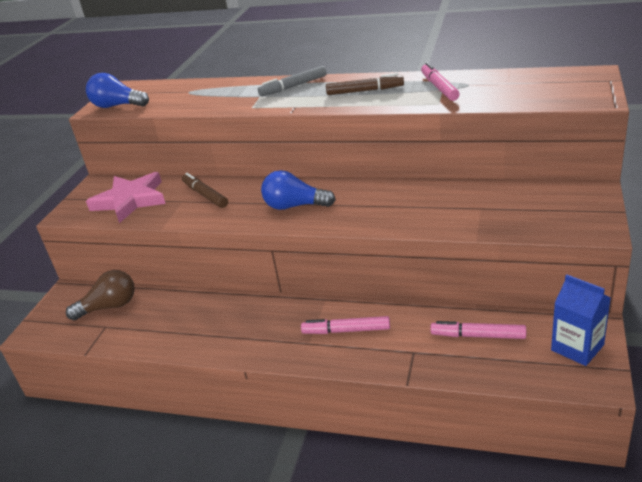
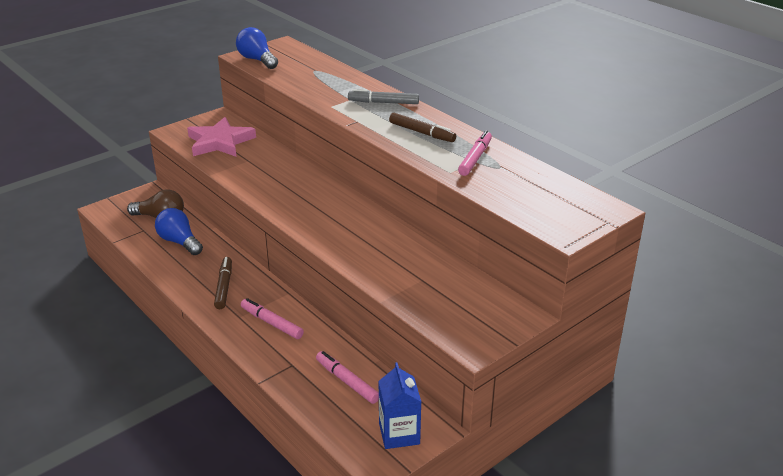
camera: 30 degrees right, 0 degrees up
brown marker [182,173,228,208] -> brown marker moved to [214,257,232,309]
blue light bulb [261,170,336,210] -> blue light bulb moved to [155,208,203,255]

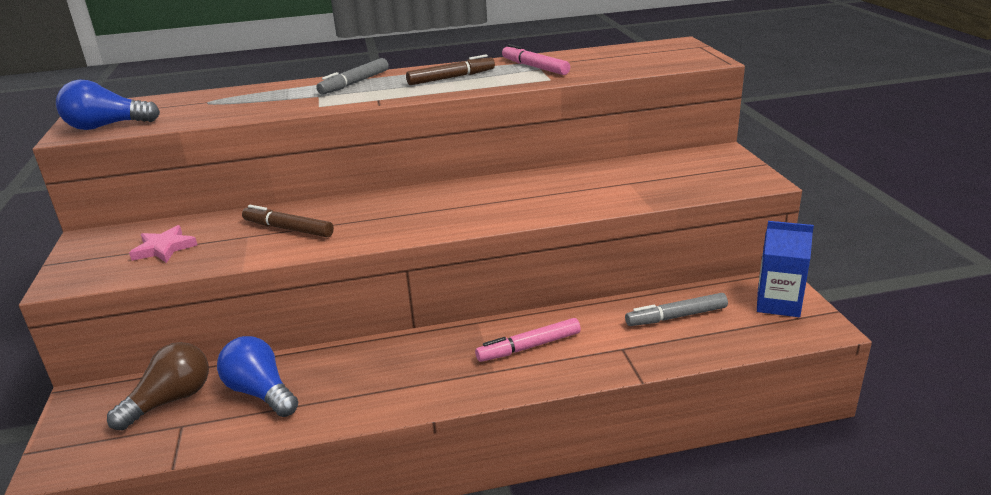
camera: 60 degrees left, 5 degrees down
blue light bulb [155,208,203,255] -> blue light bulb turned 60 degrees clockwise [217,336,298,417]
pink star [187,117,256,157] -> pink star [129,225,197,263], size x0.55
brown marker [214,257,232,309] -> brown marker moved to [242,205,334,237]
pink marker [316,351,379,404] -> grey marker [625,293,728,326]

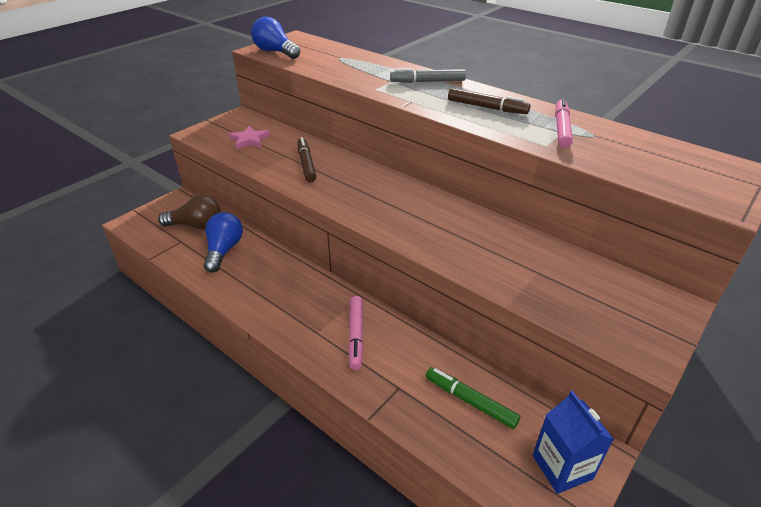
camera: 50 degrees right, 10 degrees up
pink marker [475,318,581,362] -> pink marker turned 120 degrees counterclockwise [348,296,364,370]
grey marker [625,293,728,326] -> green marker [426,367,521,429]

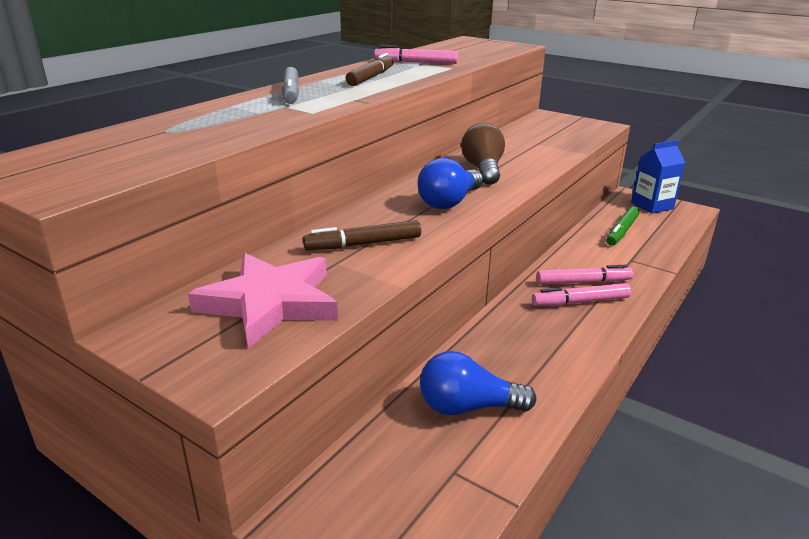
camera: 95 degrees left, 10 degrees down
brown light bulb [158,195,221,230] -> brown light bulb moved to [461,123,505,185]
pink star [229,126,270,149] -> pink star [188,253,338,348], size x1.81
blue light bulb [251,17,301,59] -> blue light bulb moved to [418,158,483,209]
none -> pink marker [532,283,631,306]

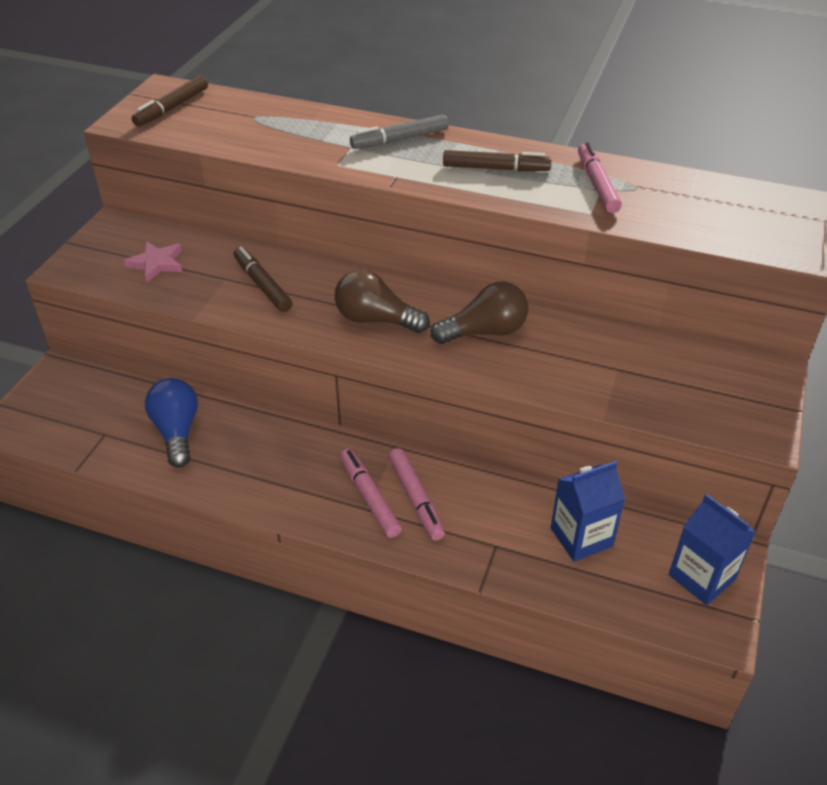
camera: 75 degrees right, 15 degrees up
pink star [188,253,338,348] -> pink star [124,241,182,282], size x0.55
blue light bulb [418,158,483,209] -> brown light bulb [335,269,430,333]
green marker [606,206,640,246] -> blue carton [551,461,625,562]
none -> brown marker [132,76,208,127]

